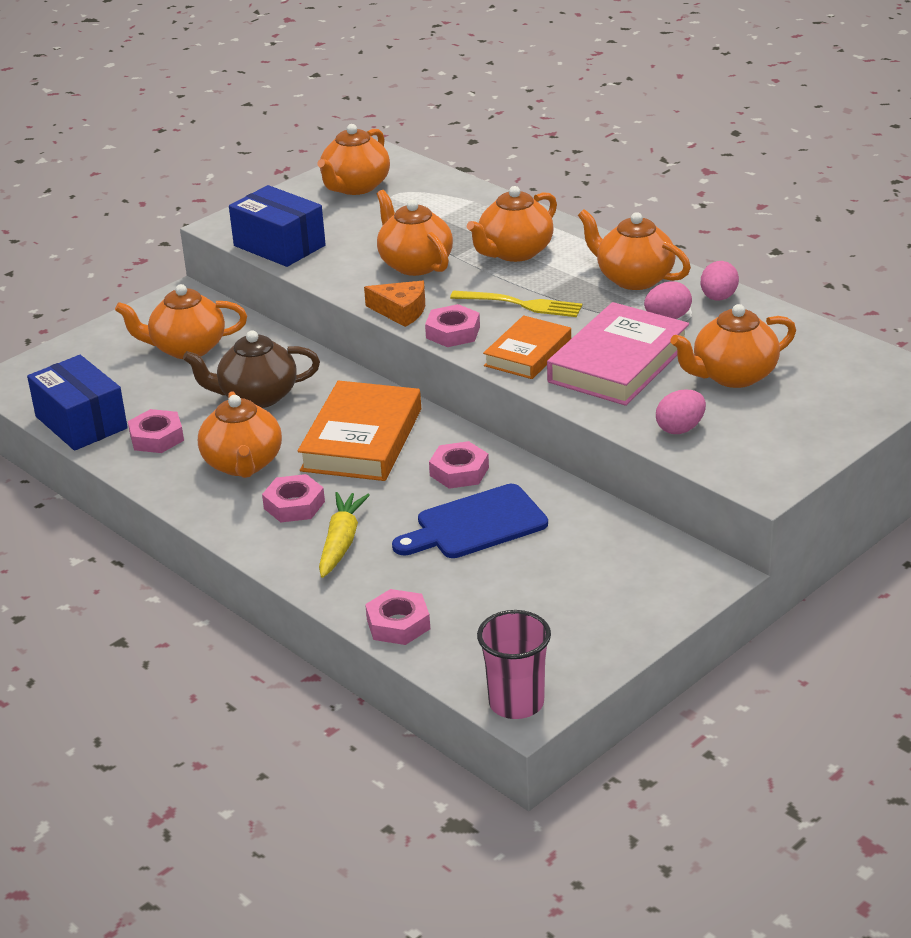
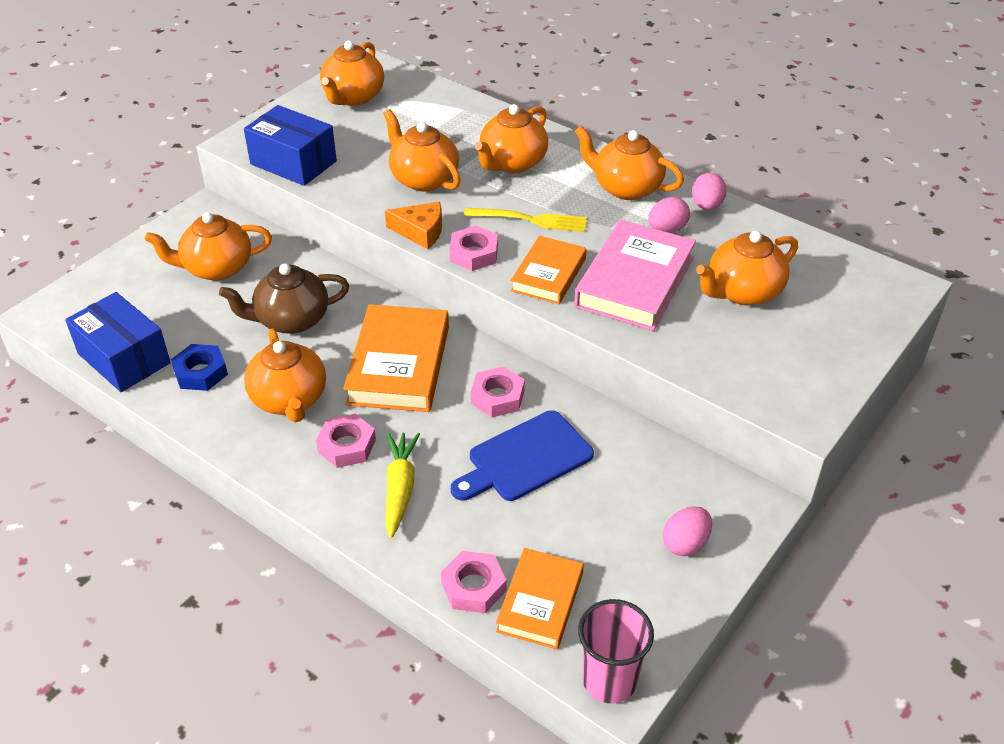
camera: 10 degrees left, 10 degrees up
pink nut [128,409,184,453] -> blue nut [171,344,228,391]
pink egg [656,389,706,434] -> pink egg moved to [663,506,712,556]
none -> orange book [496,548,584,649]

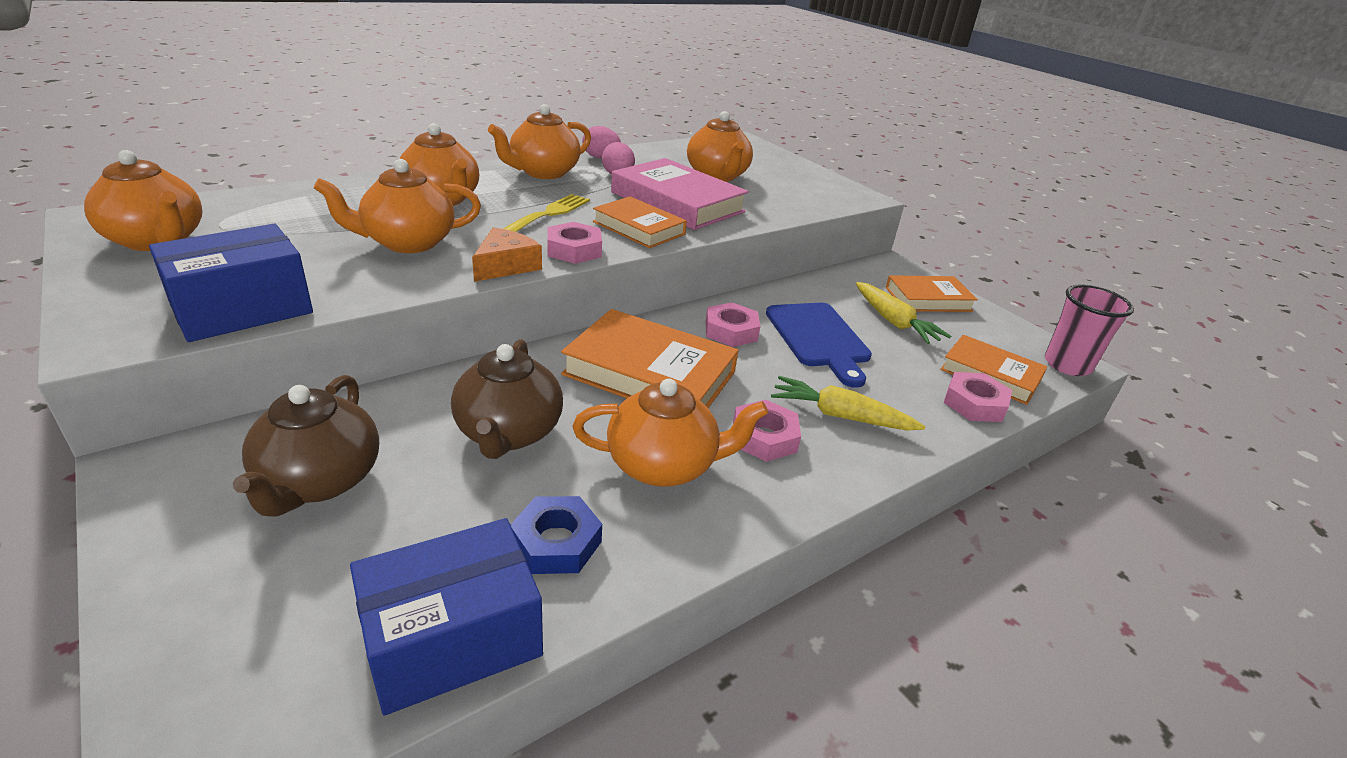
camera: 75 degrees left, 10 degrees down
orange teapot [145,212,272,281] -> brown teapot [233,375,379,516]
pink egg [663,506,712,556] -> orange book [886,275,978,312]
none -> yellow carrot [856,282,951,344]

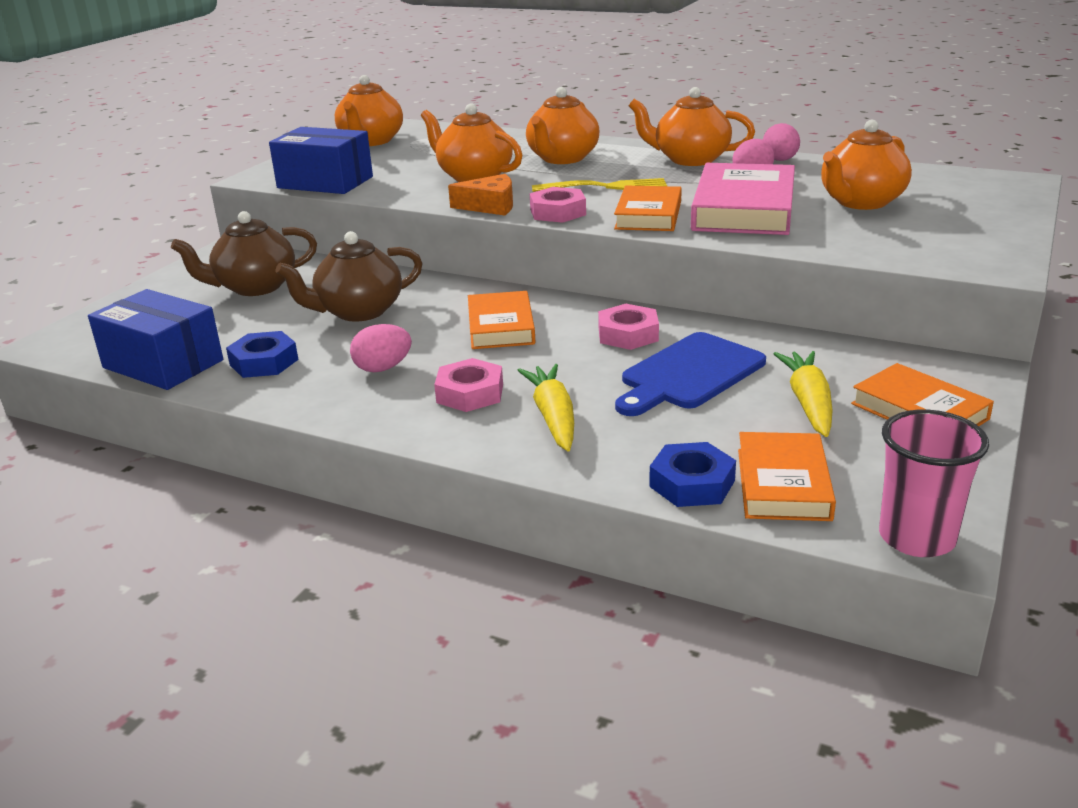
camera: 65 degrees right, 5 degrees down
orange book [561,309,739,408] -> orange book [468,291,535,349], size x0.63
orange teapot [573,379,768,487] -> pink egg [350,324,412,372]
yellow carrot [856,282,951,344] -> yellow carrot turned 150 degrees clockwise [774,351,832,437]
pink nut [944,372,1012,422] -> blue nut [649,442,736,507]

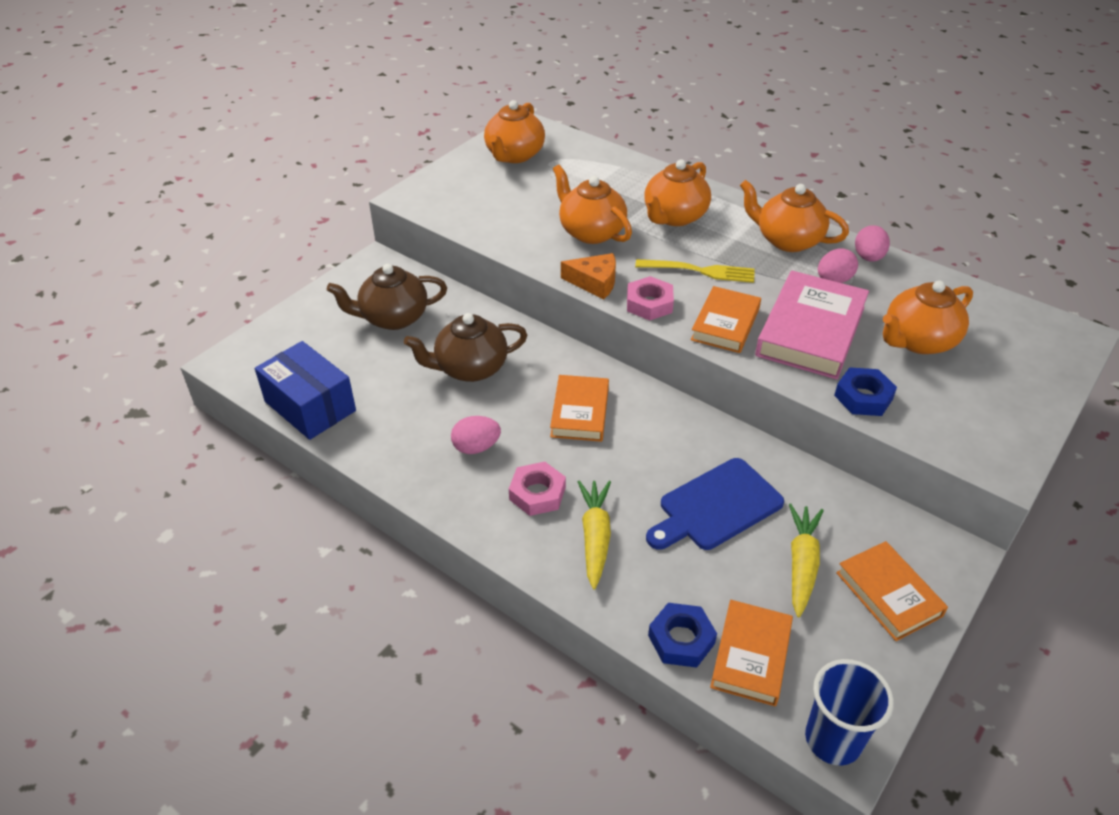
camera: 10 degrees right, 15 degrees up
blue nut [226,331,298,378] -> blue nut moved to [834,367,897,416]
blue box [269,127,373,194] -> none
pink nut [598,304,659,350] -> none
pink cup [879,410,989,557] -> blue cup [805,659,894,766]

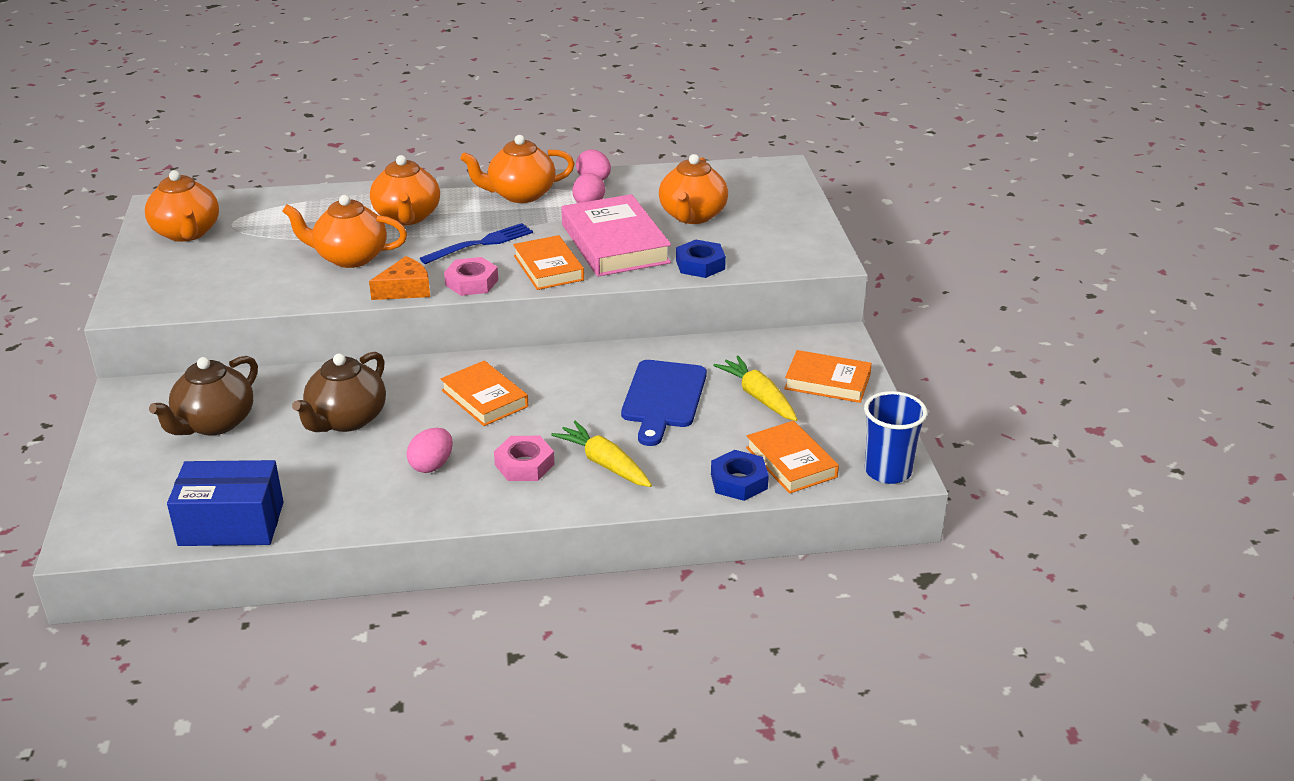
camera: 45 degrees left, 10 degrees down
yellow fork [635,259,755,283] -> blue fork [420,223,533,264]

